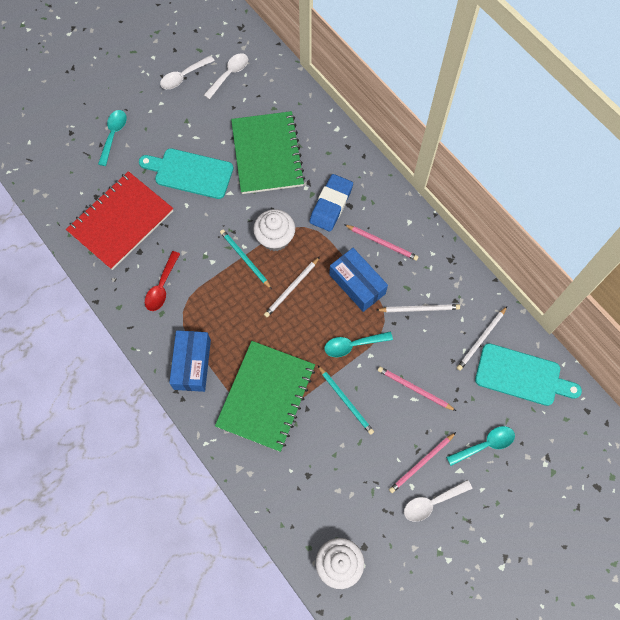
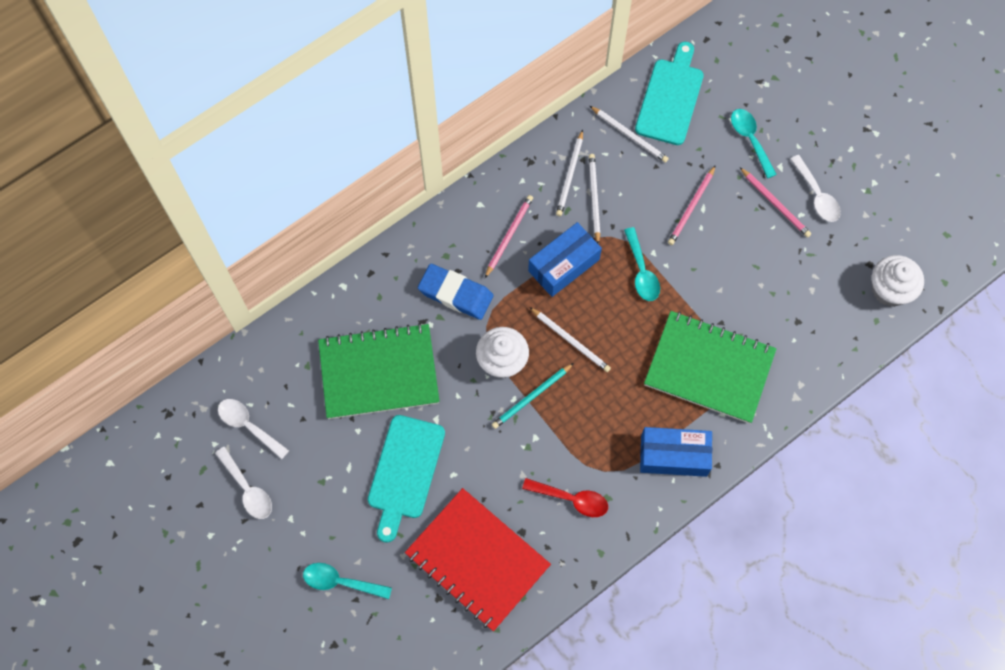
camera: 90 degrees left, 0 degrees up
turquoise pencil [318,366,374,435] -> none
none -> white pencil [556,130,583,216]

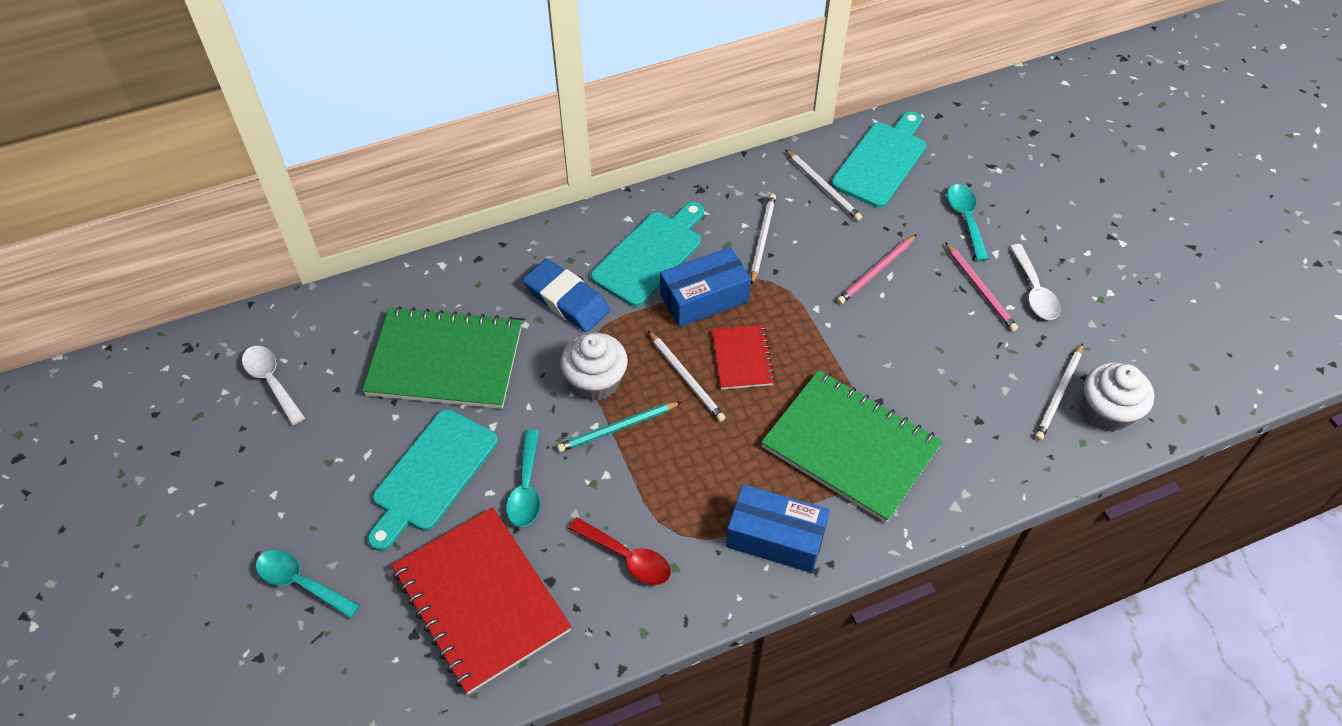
camera: 15 degrees right, 15 degrees down
white spoon [215,447,272,519] -> none
pink pencil [485,195,533,278] -> turquoise cutting board [591,202,704,307]
white pencil [556,130,583,216] -> white pencil moved to [1035,343,1083,440]
turquoise spoon [624,227,660,301] -> turquoise spoon moved to [506,430,540,527]
none -> red notebook [712,325,775,390]

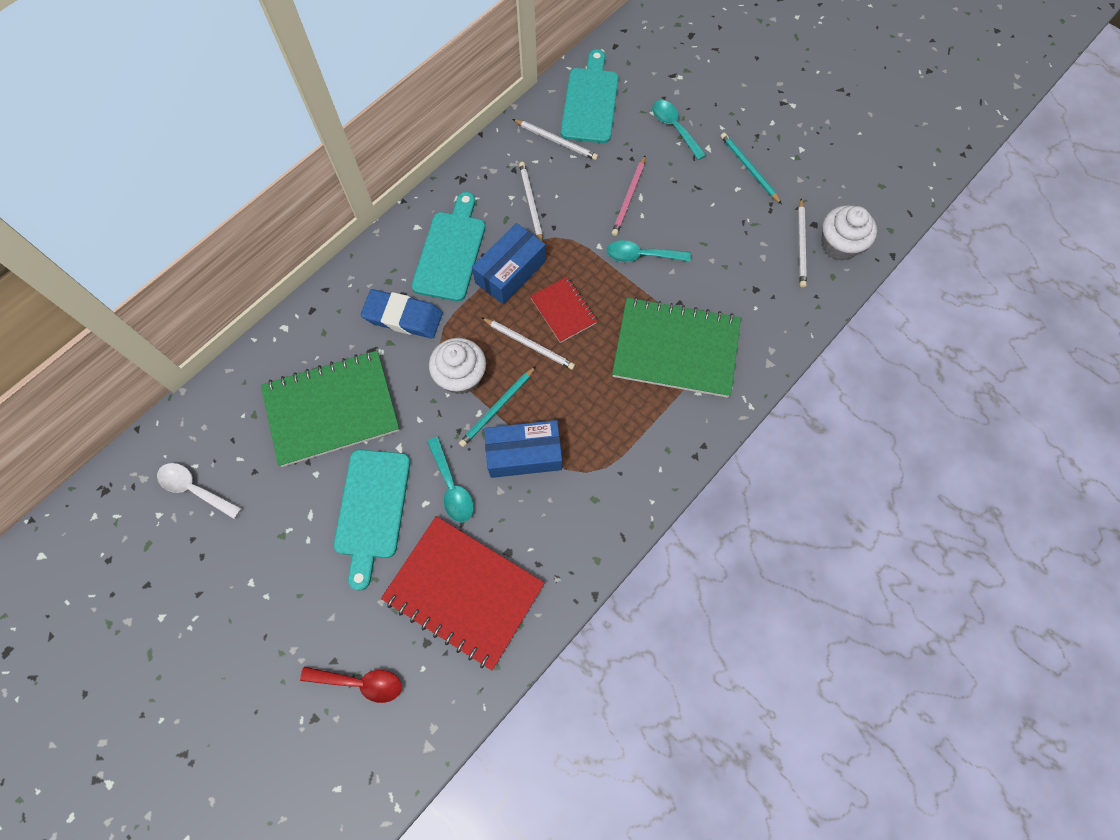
camera: 25 degrees left, 15 degrees up
turquoise spoon [256,550,360,619] -> turquoise spoon moved to [606,240,691,262]
red spoon [568,517,671,585] -> red spoon moved to [300,667,402,703]
blue box [726,484,830,573] -> blue box moved to [484,420,562,478]
pink pencil [945,242,1018,332] -> none
white spoon [1010,244,1061,320] -> turquoise pencil [721,132,782,204]

